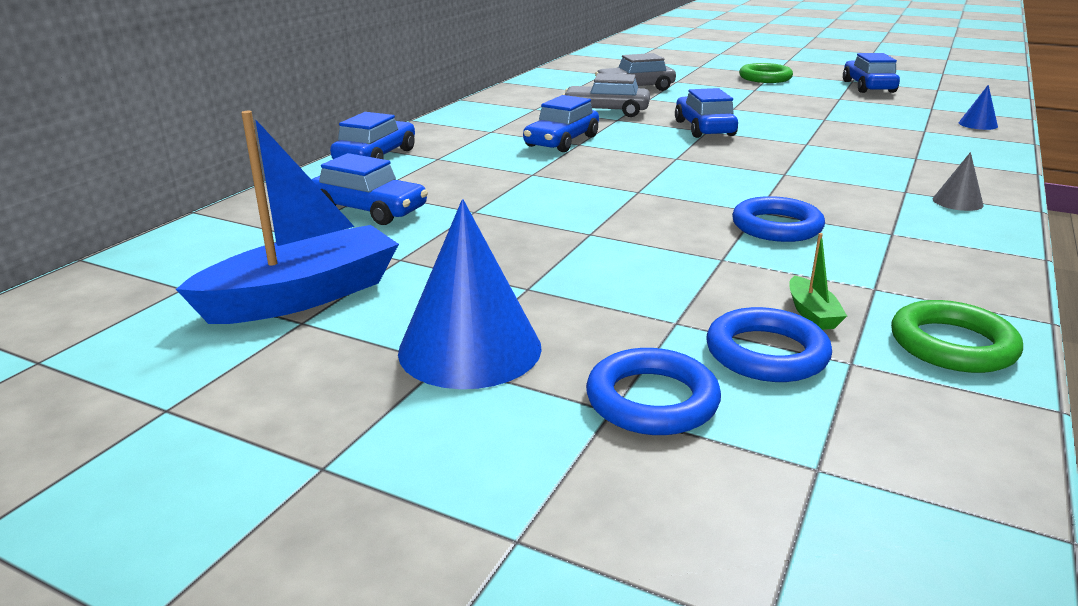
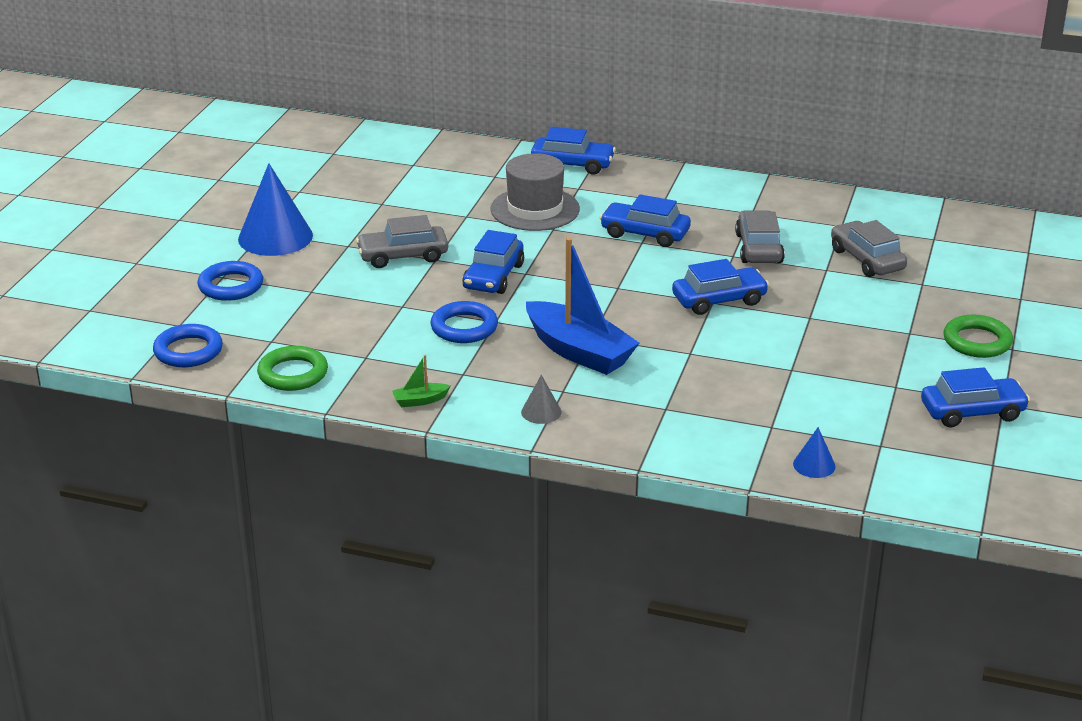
camera: 80 degrees right, 5 degrees up
blue boat [176,111,399,324] -> blue boat moved to [526,237,639,375]
blue car [311,153,428,225] -> blue car moved to [462,230,524,294]
blue ring [706,307,832,382] -> blue ring moved to [153,324,223,367]
green boat [789,233,847,330] -> green boat moved to [392,355,450,407]
none -> grey car [356,215,448,268]
none -> grey hat [490,153,580,231]

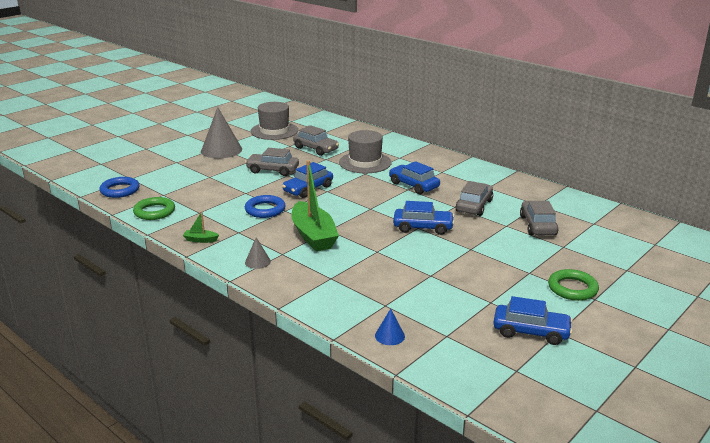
camera: 25 degrees right, 5 degrees down
blue ring [198,261,263,301] -> none
blue cone [238,163,313,256] -> grey cone [201,107,242,158]
blue boat [526,237,639,375] -> green boat [291,160,339,251]
blue car [531,127,616,175] -> none
none -> grey hat [251,102,298,140]
none -> grey car [293,125,339,156]

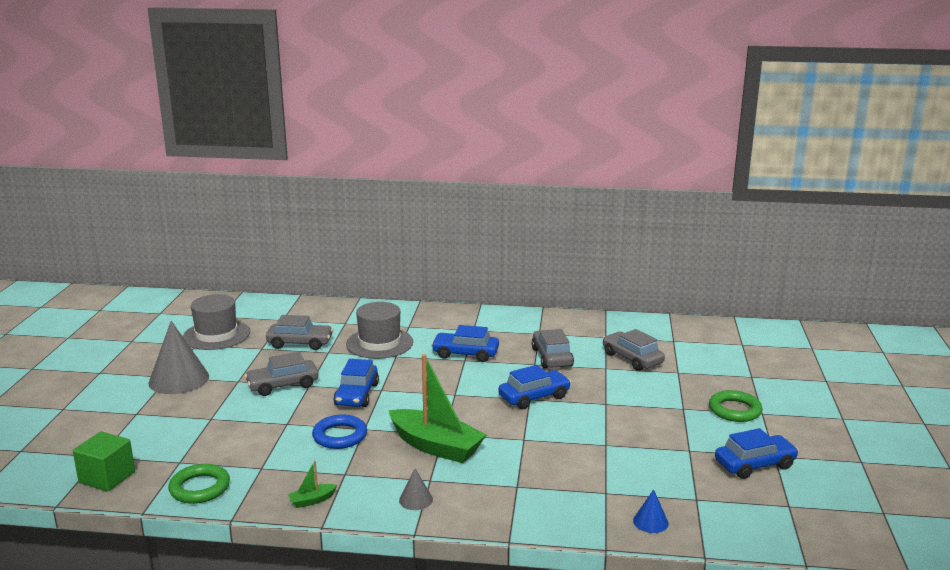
camera: 35 degrees left, 5 degrees down
blue ring [99,177,140,198] -> green cube [73,431,135,492]

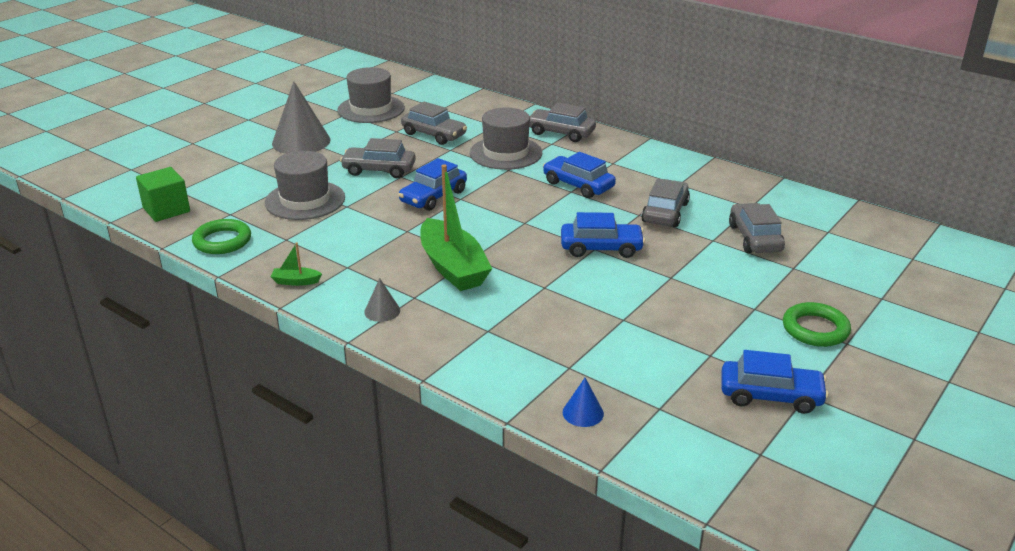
camera: 30 degrees right, 10 degrees up
blue ring [312,415,367,449] -> none
none -> grey hat [265,151,345,220]
none -> grey car [529,103,596,142]

